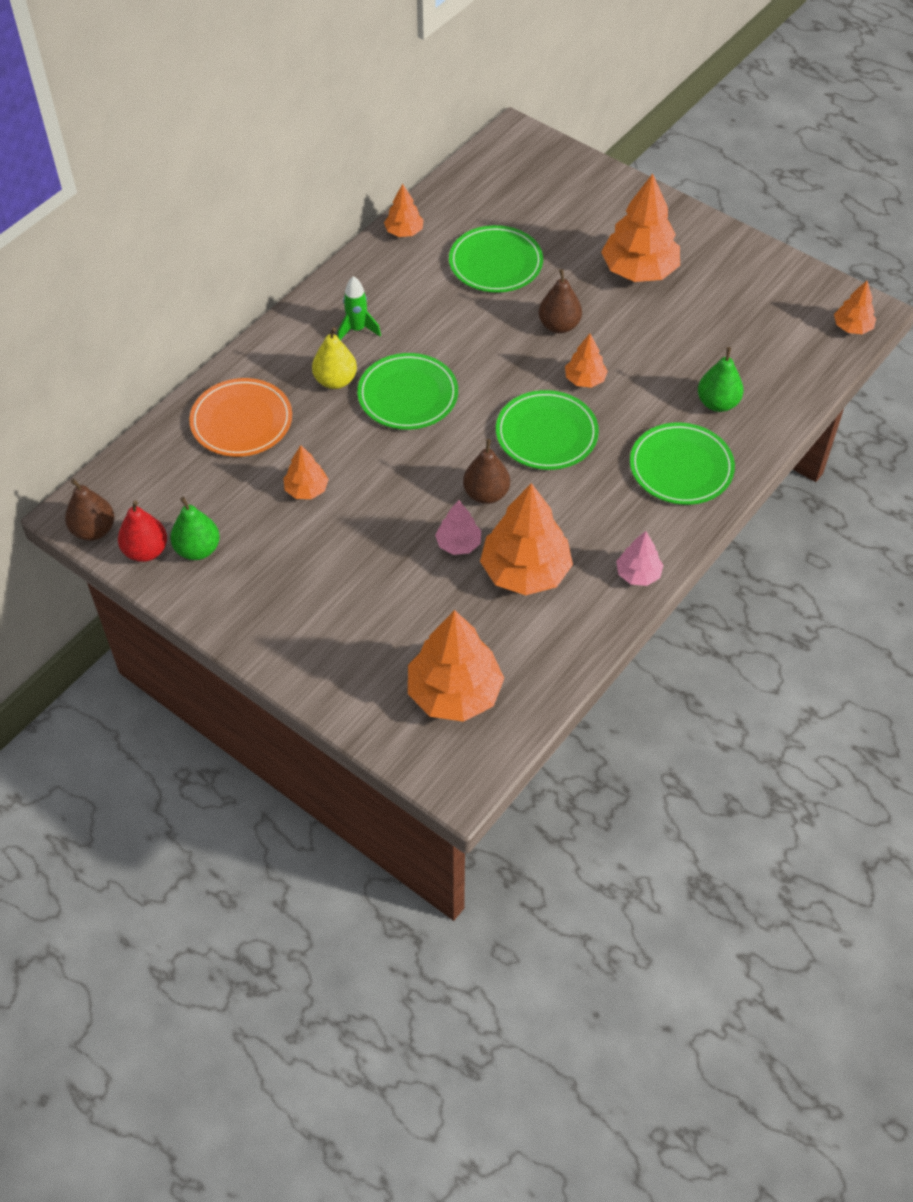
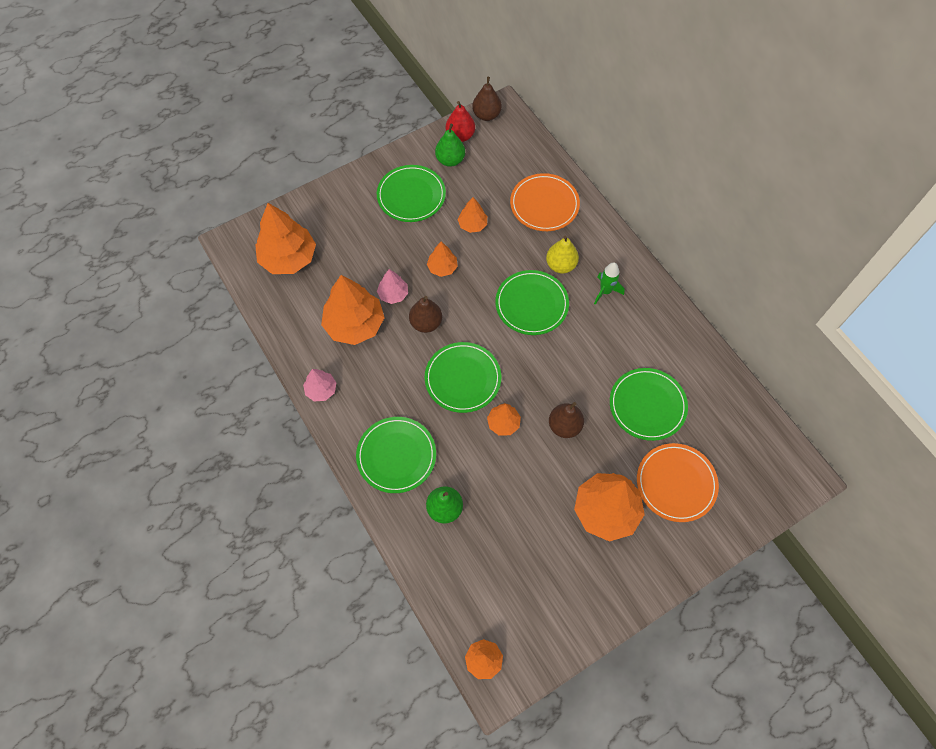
camera: 110 degrees right, 10 degrees up
orange tree [384,184,424,237] -> orange tree moved to [427,242,458,277]
none -> green plate [377,165,446,222]
none -> orange plate [637,443,719,522]

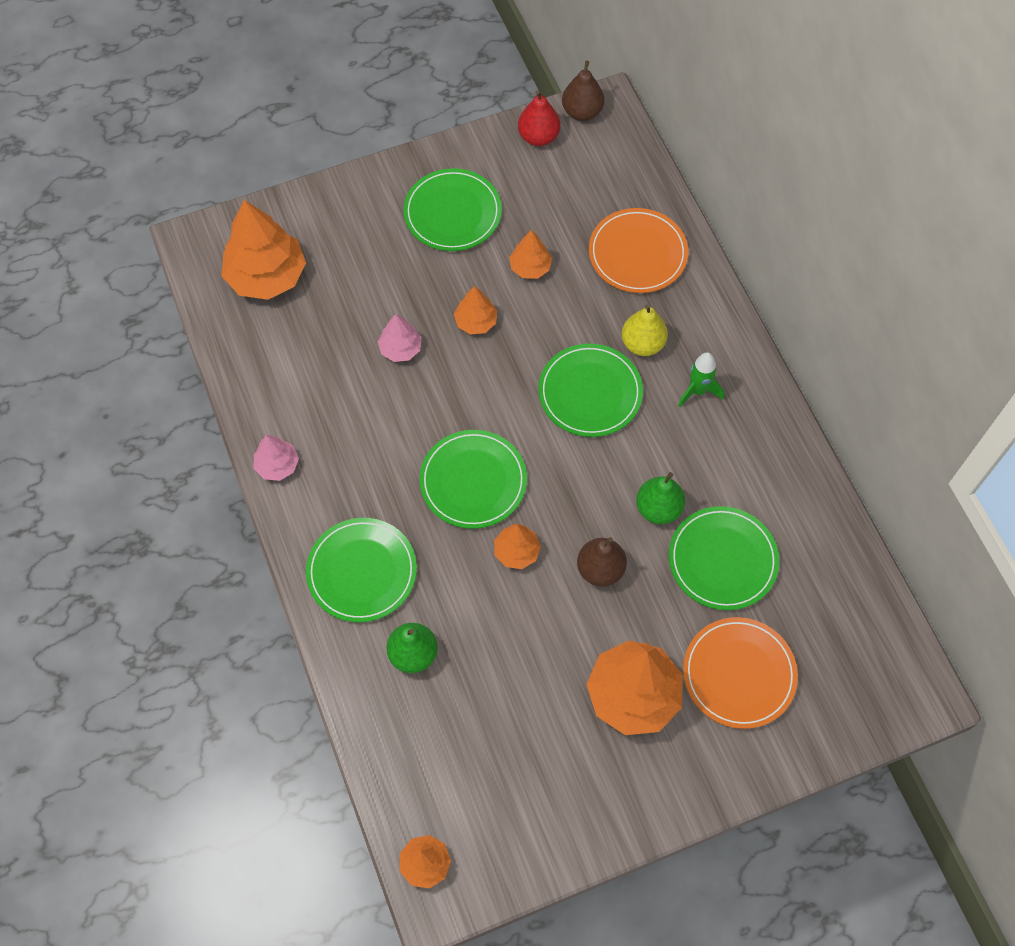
camera: 10 degrees right, 0 degrees up
orange tree [321,275,385,345] -> none
brown pear [409,296,442,333] -> none
green pear [435,124,465,167] -> green pear moved to [636,472,685,524]

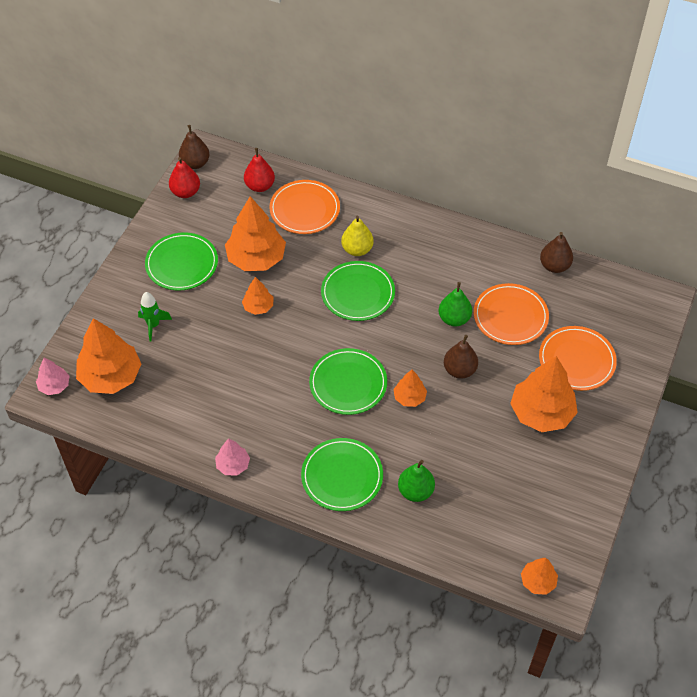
camera: 45 degrees left, 10 degrees down
pink tree [378,314,422,362] -> pink tree moved to [36,358,69,395]
orange tree [509,230,552,279] -> orange tree [225,196,286,271], size x1.95
green plate [669,506,779,610] -> orange plate [474,283,549,345]
green rocket [678,352,724,407] -> green rocket moved to [138,292,172,341]
none -> red pear [244,148,275,192]
none -> brown pear [540,232,573,273]

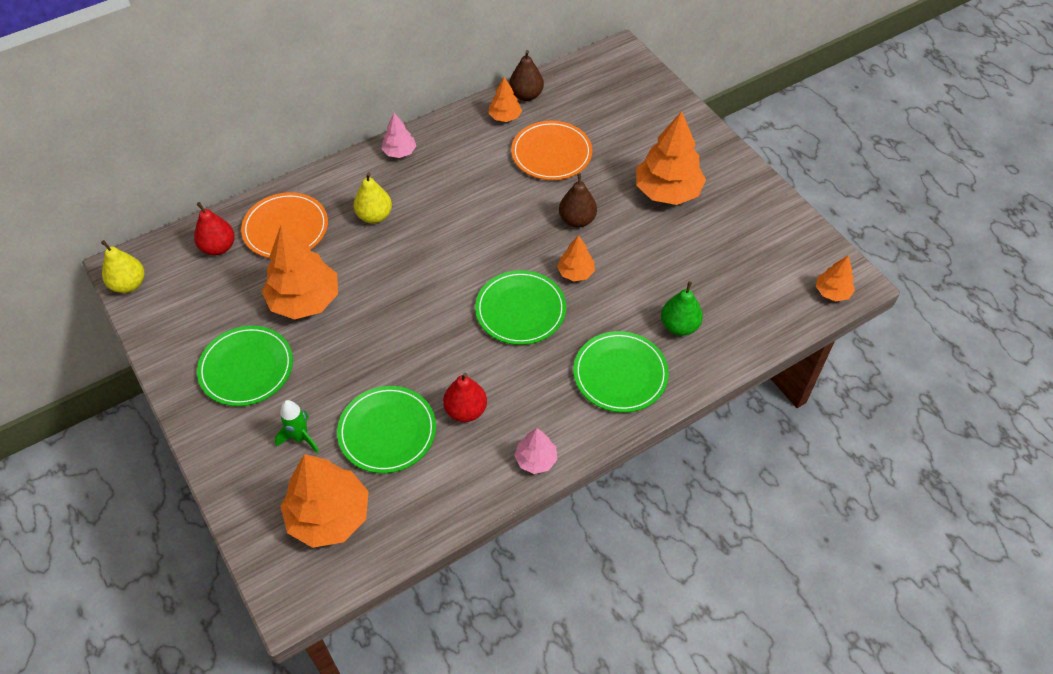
camera: 55 degrees left, 0 degrees up
pink tree [36,358,69,395] -> pink tree moved to [382,113,416,158]
red pear [169,157,200,198] -> red pear moved to [443,373,487,422]
brown pear [179,125,210,169] -> yellow pear [101,240,144,293]
orange tree [242,277,273,315] -> orange tree moved to [488,77,522,122]
green plate [321,261,395,321] -> green plate moved to [337,386,436,473]
green pear [439,282,472,327] -> none
orange plate [539,326,617,391] -> none

